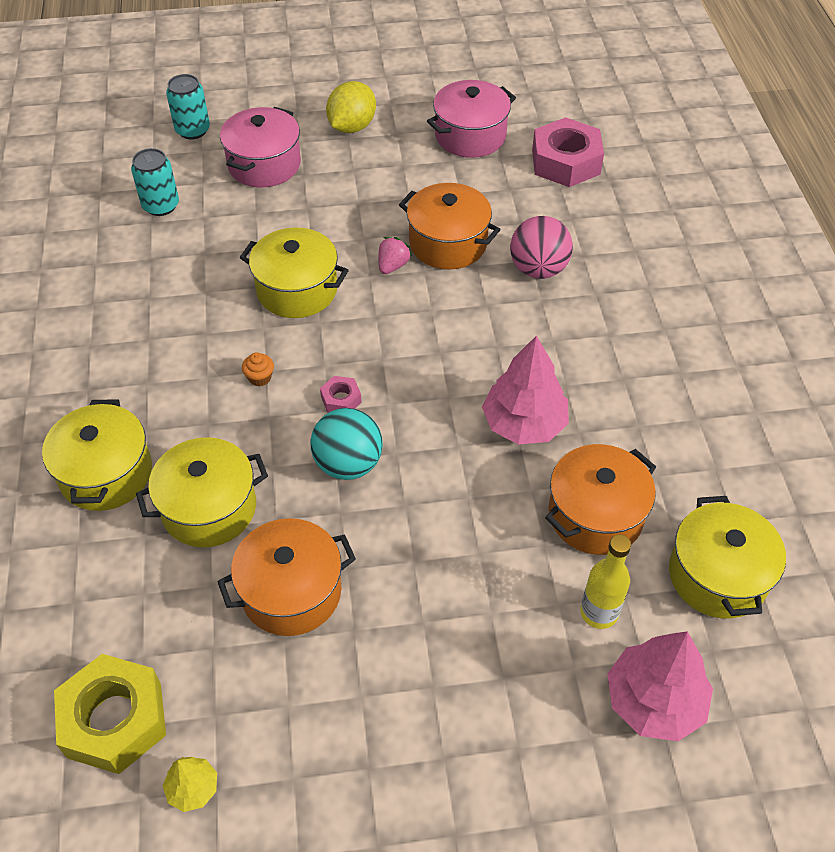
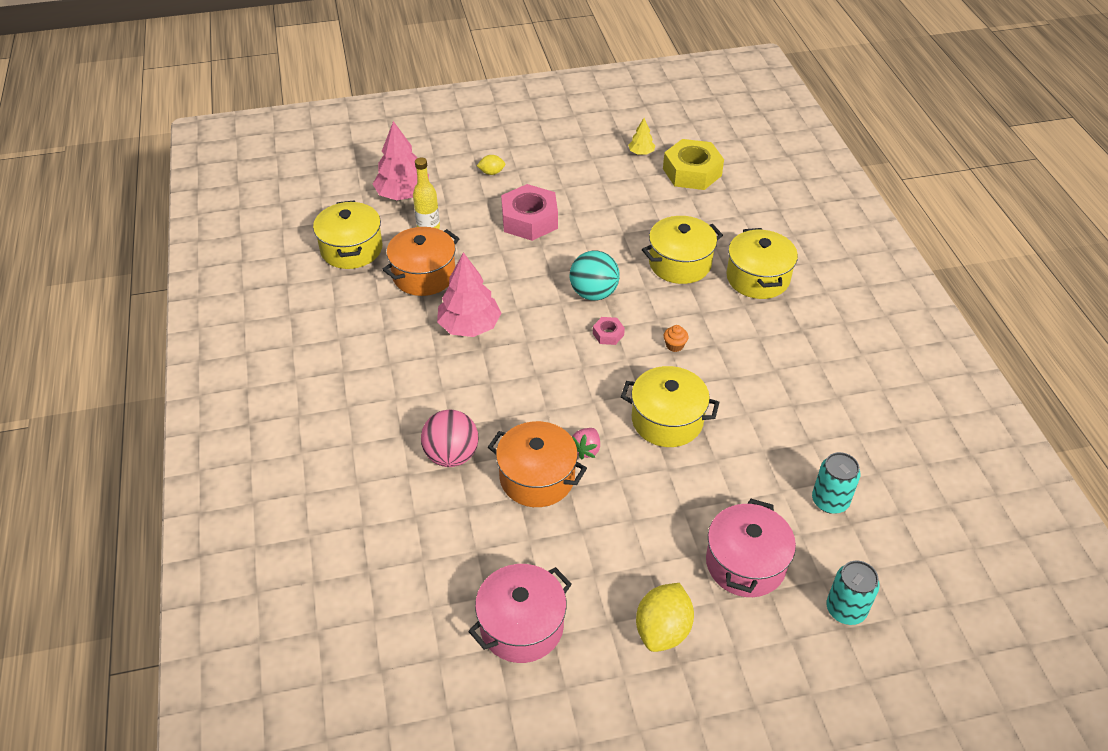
camera: 175 degrees right, 5 degrees down
orange pot [217,518,356,636] -> none
pink nut [532,117,604,187] -> pink nut moved to [501,184,558,241]
none -> yellow lemon [477,155,505,175]

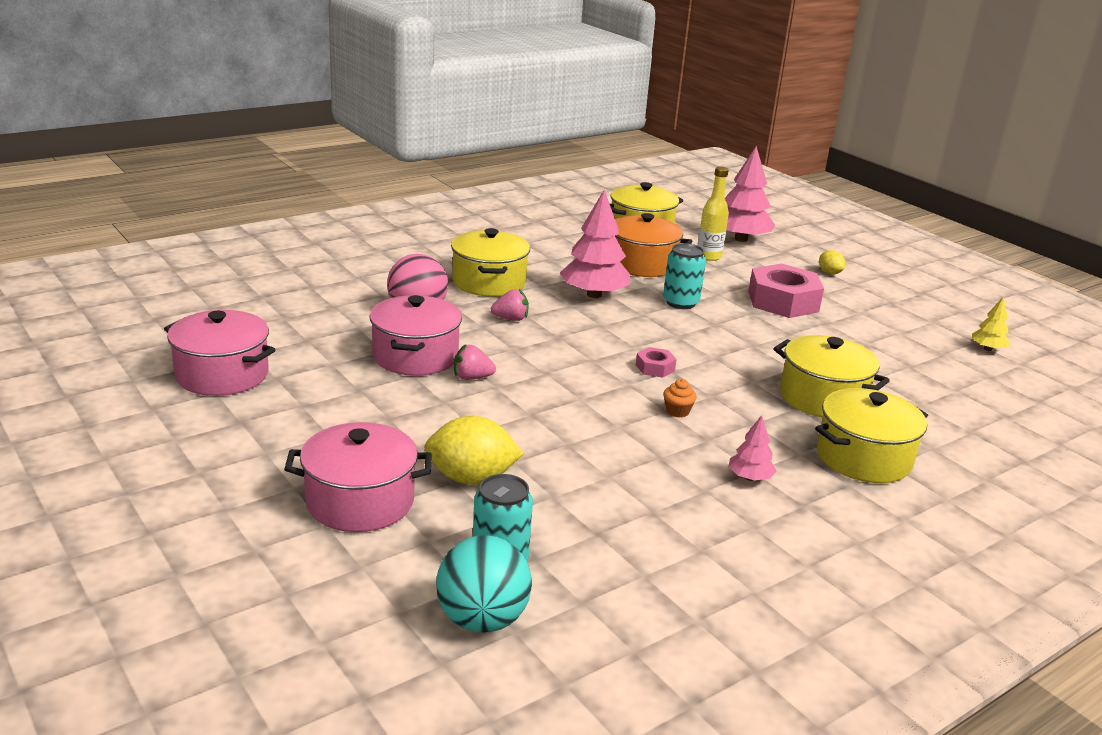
camera: 65 degrees right, 20 degrees down
orange pot [488,421,587,507] -> pink pot [369,295,462,376]
turquoise ball [570,251,620,301] -> turquoise ball moved to [436,535,532,633]
yellow pot [621,366,720,447] -> yellow pot moved to [451,228,530,297]
yellow lemon [636,583,694,652] -> yellow lemon moved to [424,416,524,485]
yellow nut [663,139,724,190] -> none
turquoise can [826,560,880,625] -> turquoise can moved to [663,243,706,309]
none -> pink strawberry [491,289,529,321]
none -> pink tree [729,415,777,481]

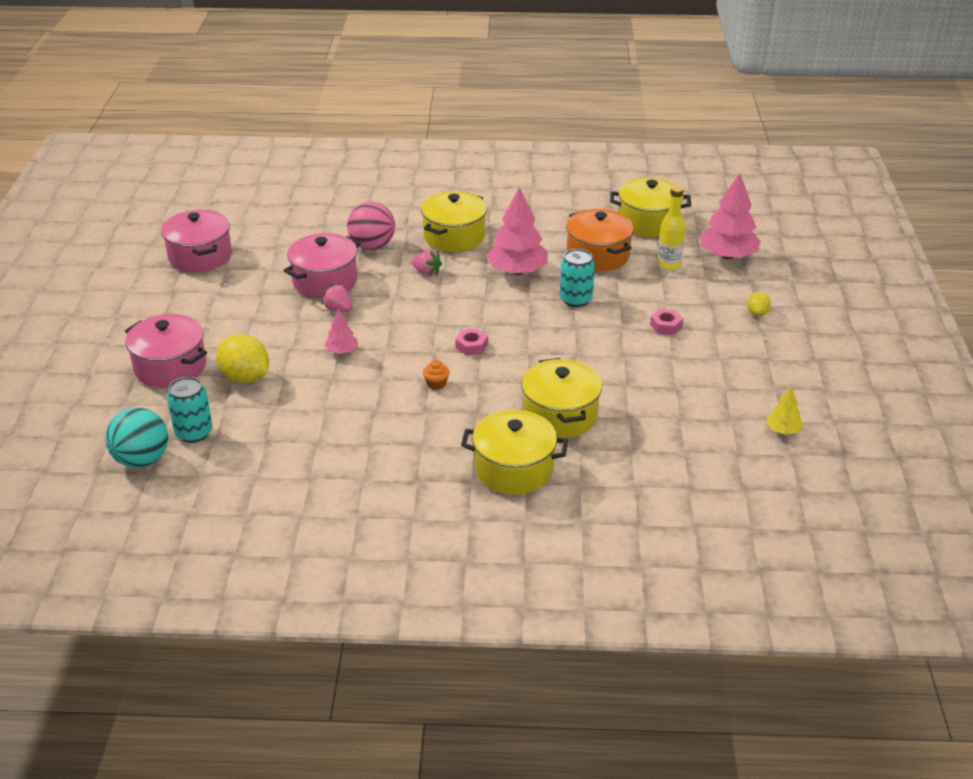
camera: 40 degrees right, 10 degrees up
pink tree [729,415,777,481] -> pink tree moved to [325,309,358,354]
pink nut [748,263,824,318] -> pink nut [650,309,683,335], size x0.46

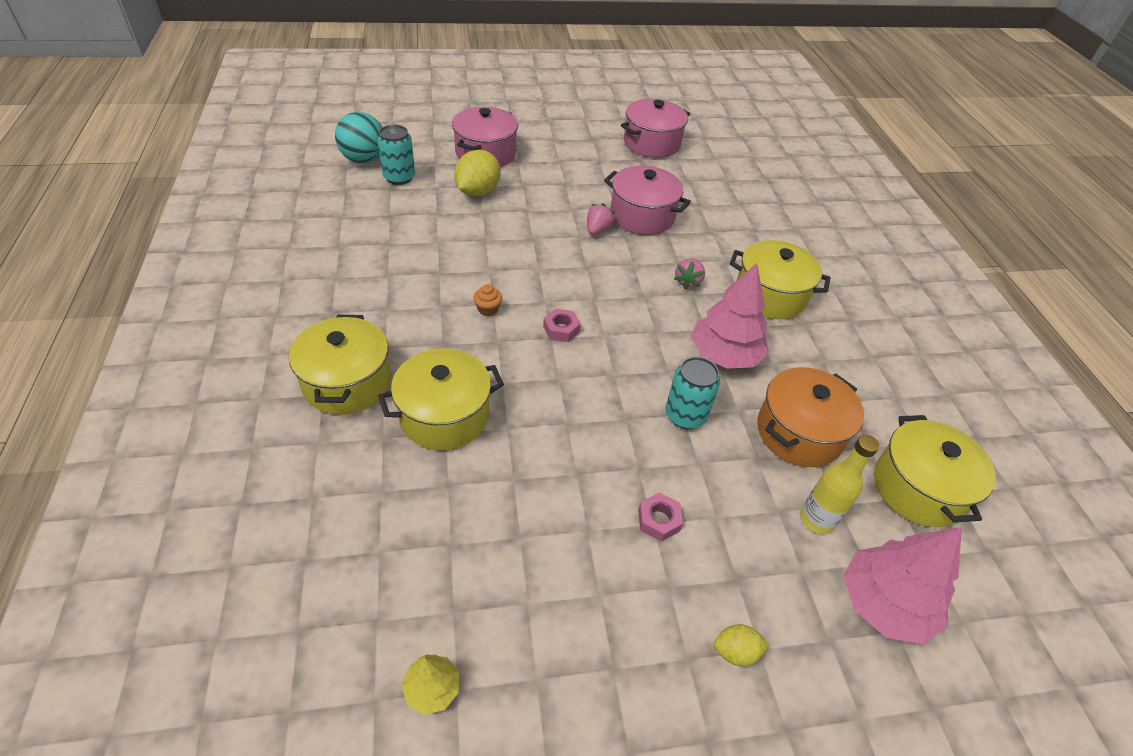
camera: 75 degrees right, 10 degrees up
pink tree [325,309,358,354] -> none
pink ball [347,202,395,250] -> none

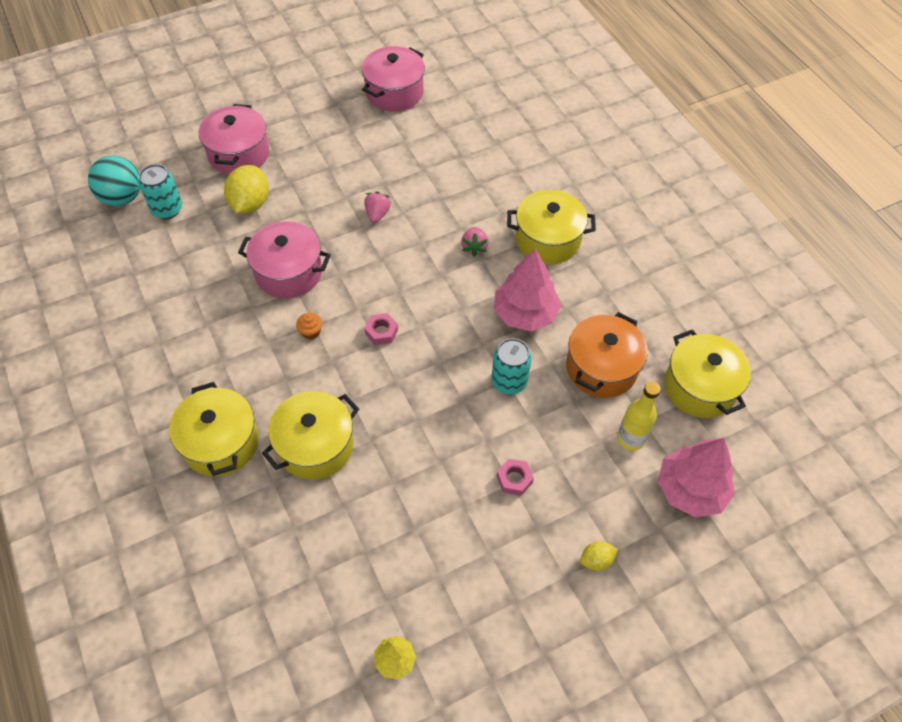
camera: 15 degrees left, 10 degrees up
pink pot [604,166,691,235] -> pink pot moved to [238,221,331,299]

